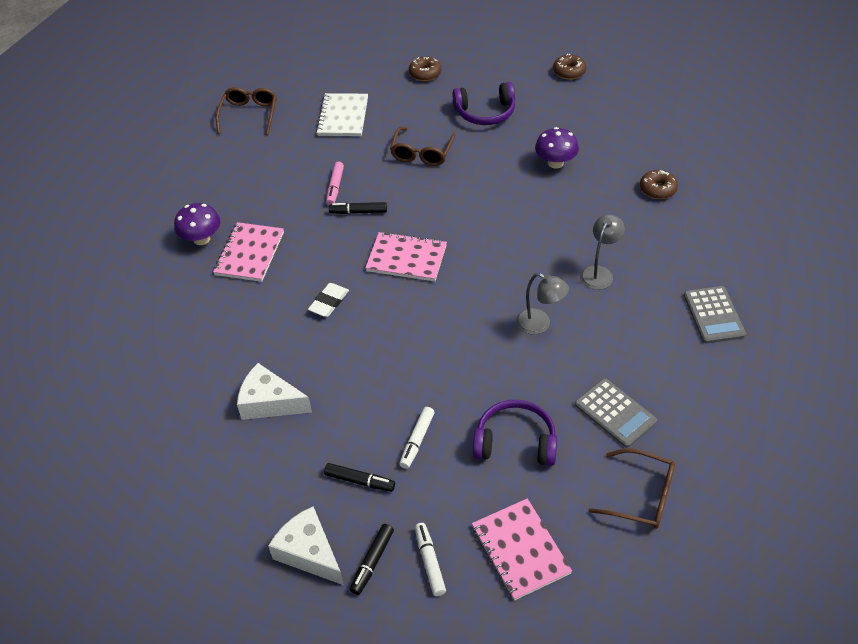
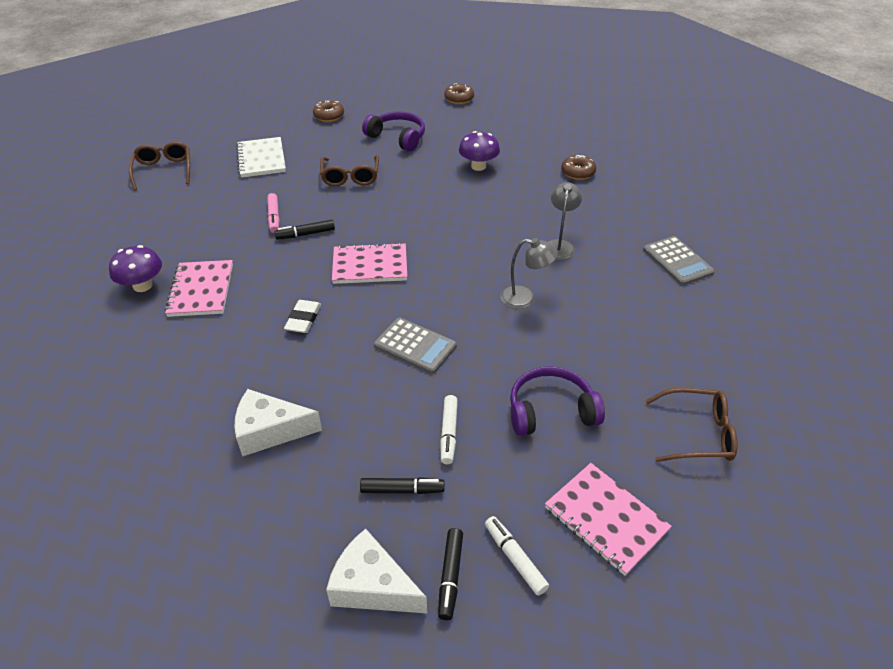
camera: 20 degrees left, 5 degrees down
purple headphones [452,82,515,125] -> purple headphones turned 120 degrees counterclockwise [362,111,425,151]
grey calculator [575,378,657,448] -> grey calculator moved to [374,317,457,374]

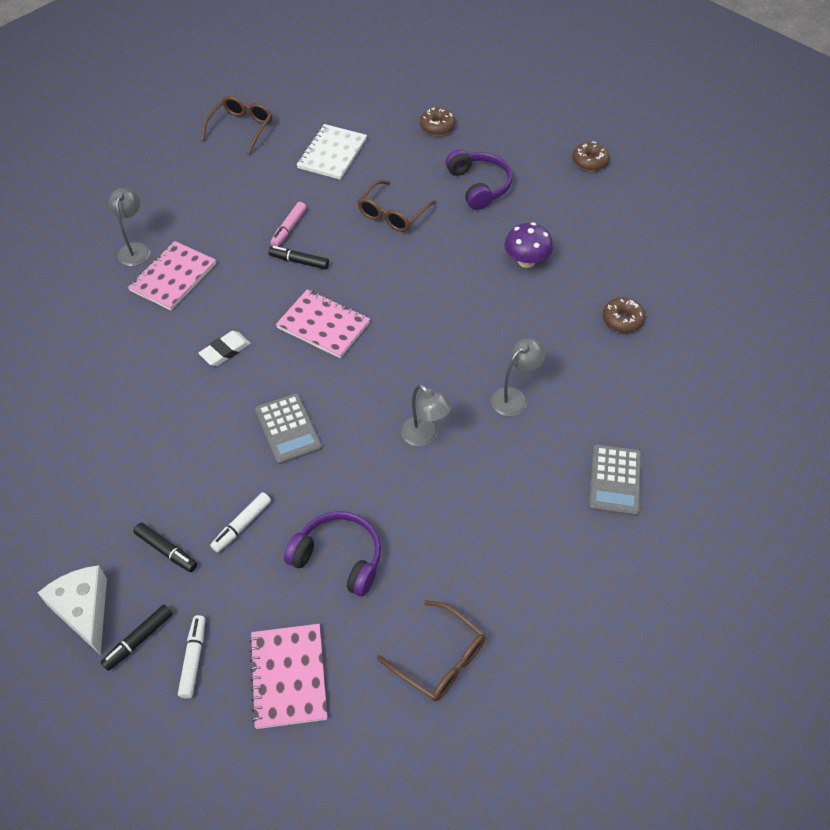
camera: 35 degrees right, 10 degrees up
purple mushroom [109,245,162,292] -> grey lamp [109,188,150,266]
white cheese [234,389,322,456] -> none

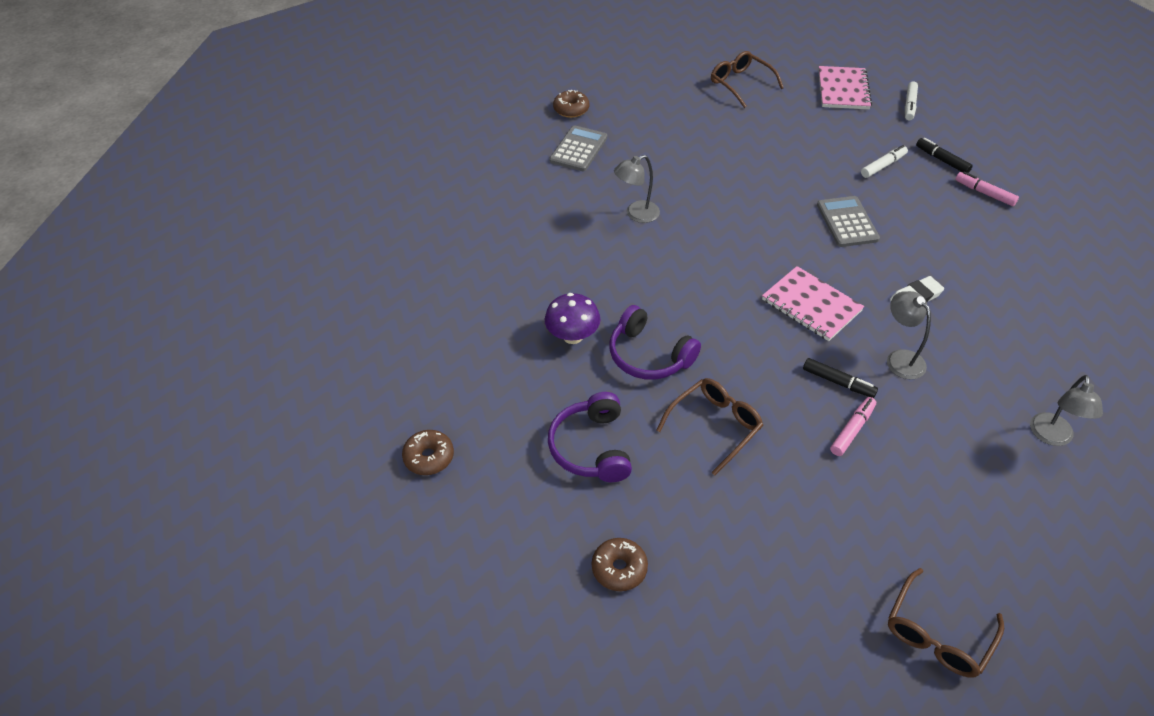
camera: 165 degrees left, 5 degrees down
white cheese [38,565,107,655] -> none
black marker [101,605,173,671] -> none
pink notebook [128,241,216,310] -> none
purple headphones [284,511,381,597] -> purple headphones moved to [610,305,701,380]
white notebook [296,124,367,180] -> none
grey lamp [401,384,452,447] -> grey lamp moved to [887,291,931,380]
brown donut [603,298,645,333] -> brown donut moved to [553,90,589,118]
none -> pink marker [955,171,1019,206]

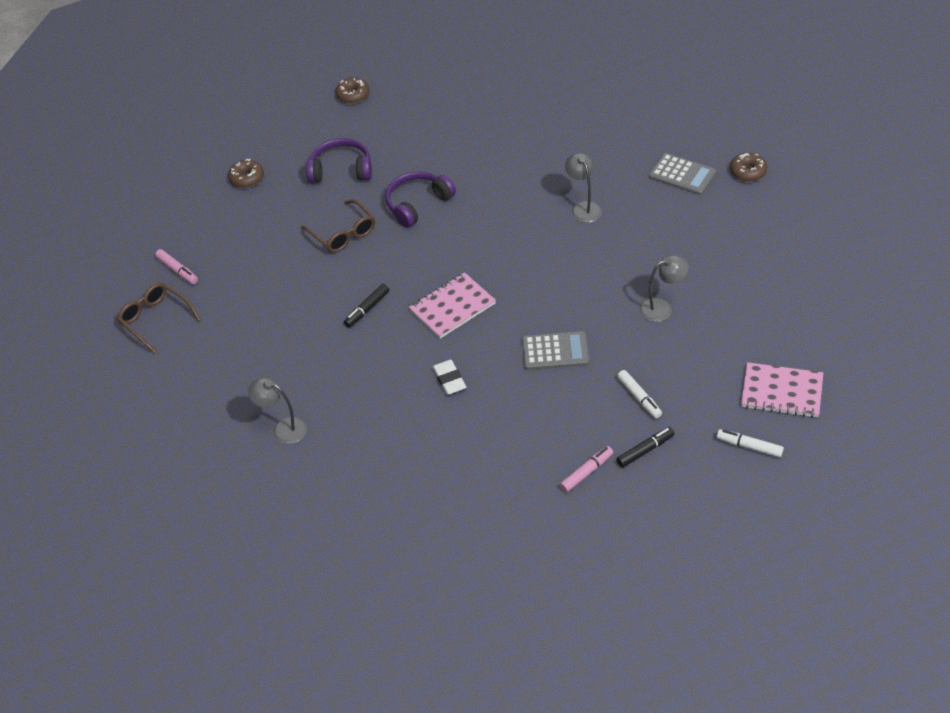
camera: 100 degrees right, 0 degrees up
purple mushroom [545,293,601,344] -> none
brown glasses [711,51,784,108] -> none
pink marker [830,397,876,456] -> pink marker moved to [155,249,198,284]
grey lamp [887,291,931,380] -> grey lamp moved to [639,255,689,322]

